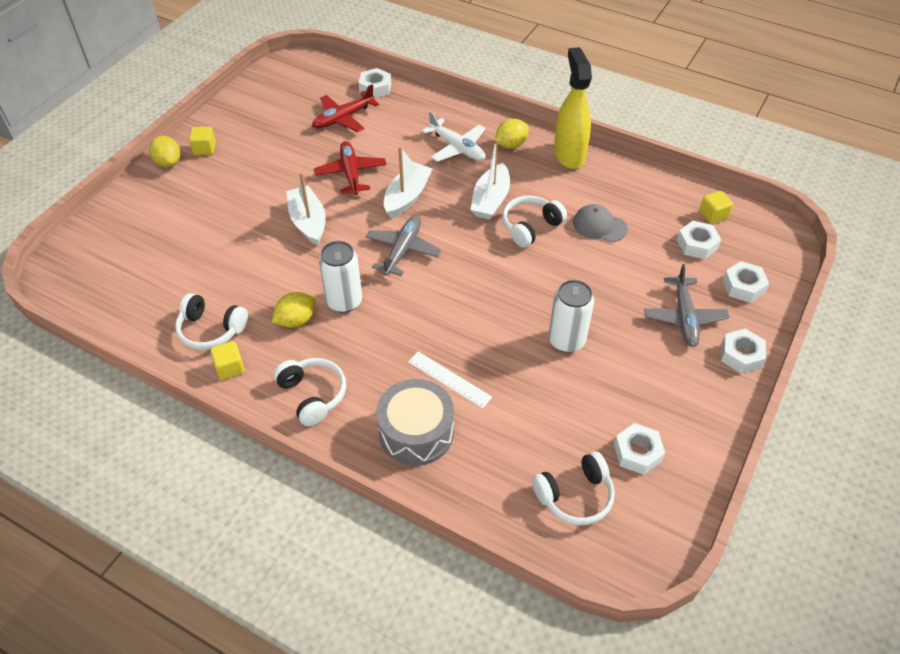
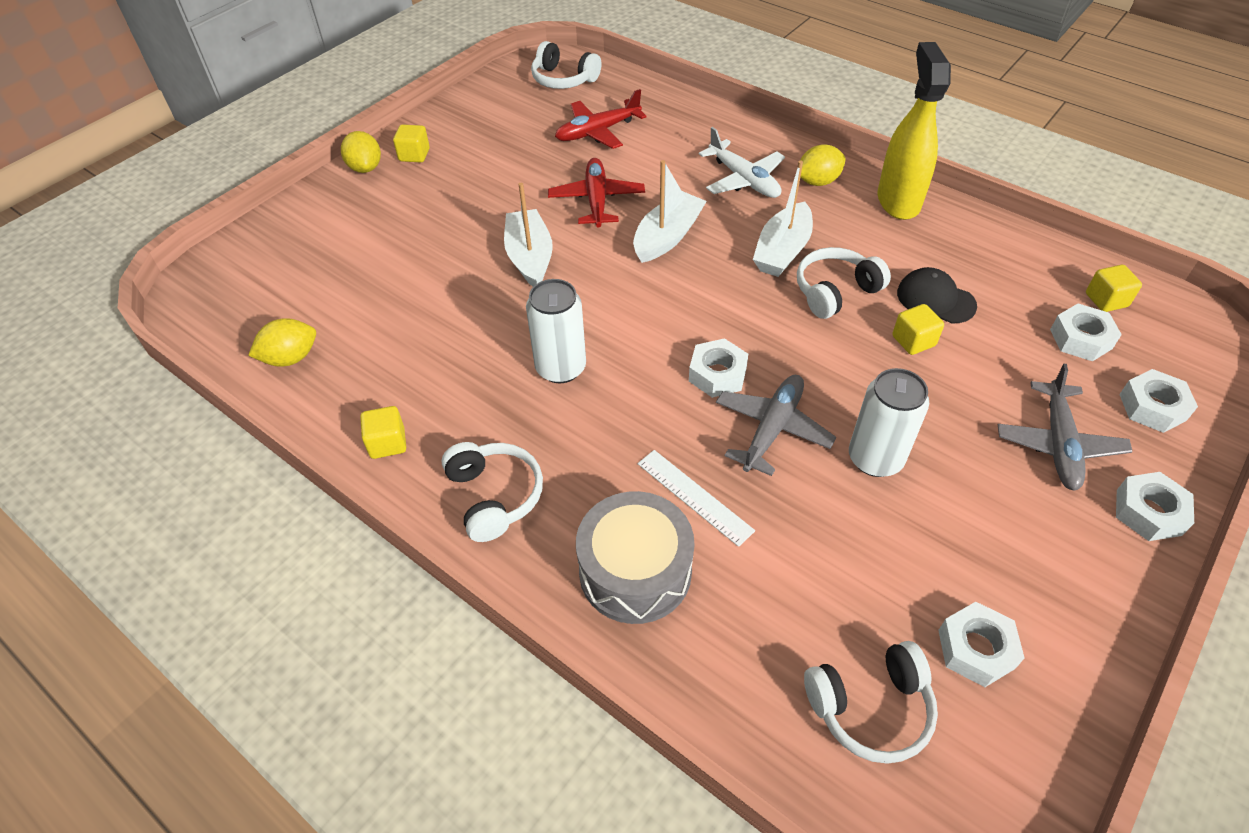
camera: 10 degrees right, 0 degrees up
white headphones [175,293,248,350] -> white headphones moved to [531,41,601,89]
yellow lemon [272,292,316,328] -> yellow lemon moved to [248,318,316,367]
white nut [358,68,391,98] -> white nut moved to [689,338,748,398]
grey plane [366,215,441,276] -> grey plane moved to [716,375,836,476]
grey cap [573,204,628,242] -> black cap [897,267,977,323]
none -> yellow cube [892,304,944,355]

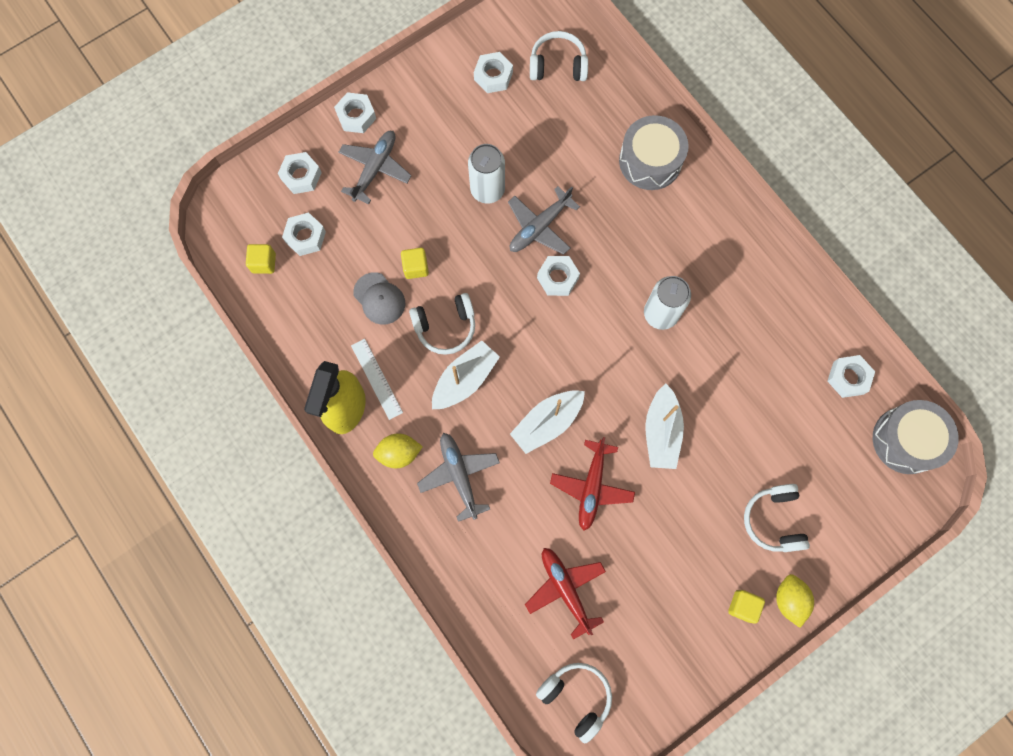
camera: 165 degrees left, 25 degrees up
yellow lemon [248,318,316,367] -> white nut [827,355,875,398]
yellow cube [360,406,406,459] -> none
white headphones [442,442,543,542] -> white headphones moved to [744,484,810,552]
red plane [555,89,647,149] -> red plane turned 105 degrees counterclockwise [525,548,606,640]
white ruler [638,450,755,547] -> white ruler moved to [351,339,403,420]
white plane [699,127,785,198] -> grey plane [417,433,500,522]
black cap [897,267,977,323] -> grey cap [353,272,405,325]
none -> grey drum [873,400,959,474]

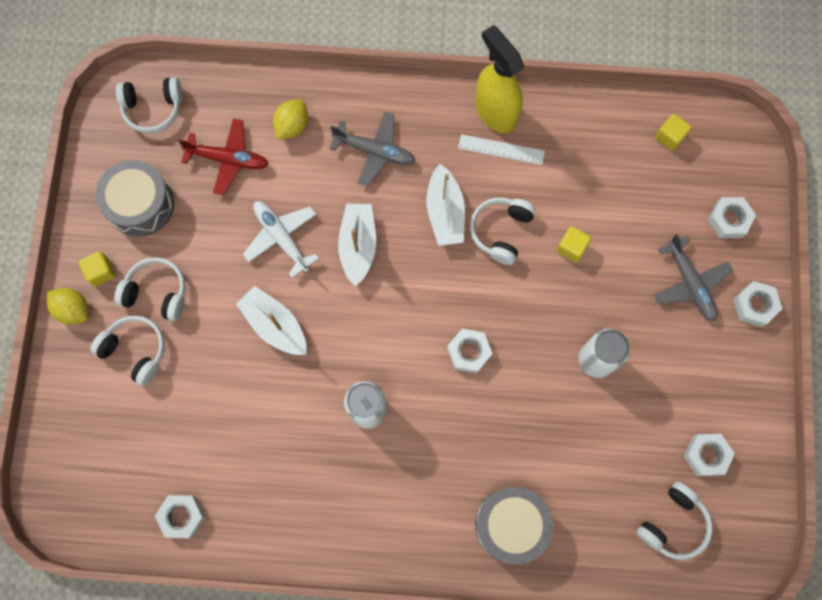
camera: 130 degrees right, 0 degrees up
white nut [282,213,326,256] -> none
grey cap [353,272,405,325] -> none
yellow lemon [373,433,423,468] -> yellow lemon moved to [273,100,308,139]
grey plane [508,186,580,255] -> none
red plane [550,437,635,530] -> white plane [243,201,319,278]
grey drum [873,400,959,474] -> grey drum moved to [95,160,174,237]
none -> white headphones [114,257,186,321]

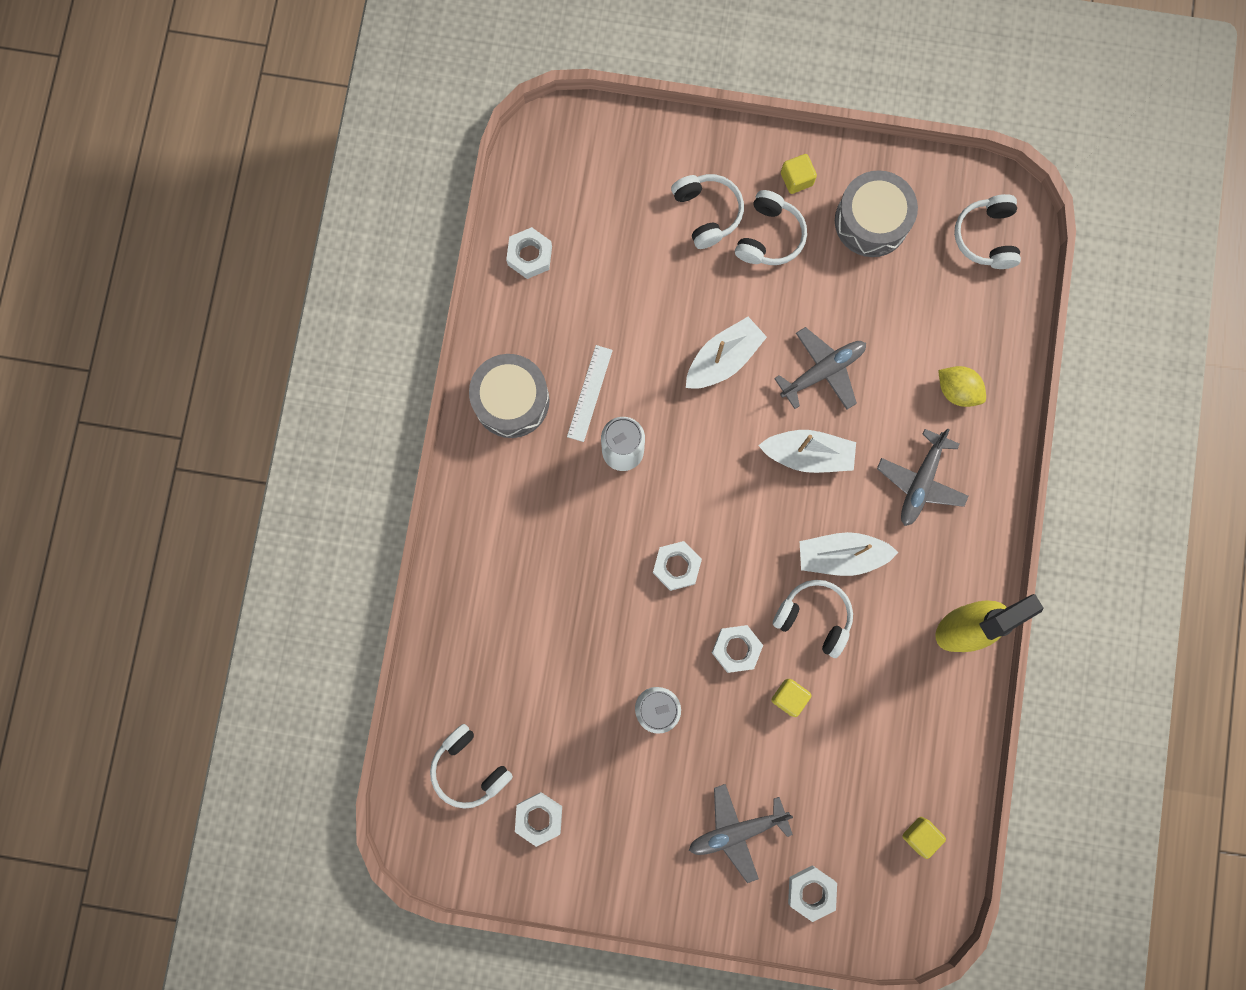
camera: 95 degrees right, 5 degrees up
yellow lemon [47,288,88,324] -> none
white headphones [90,315,165,386] -> white headphones turned 60 degrees counterclockwise [671,174,744,249]
red plane [178,119,269,195] -> none
white plane [243,201,319,278] -> grey plane [774,327,866,409]
white ruler [458,134,545,165] -> white ruler moved to [567,345,613,442]
grey drum [475,487,553,564] -> grey drum moved to [469,354,549,438]
white nut [733,281,783,327] -> white nut moved to [712,625,763,673]

